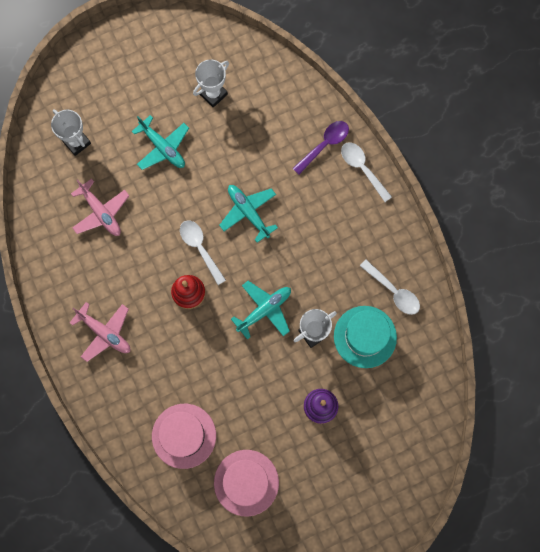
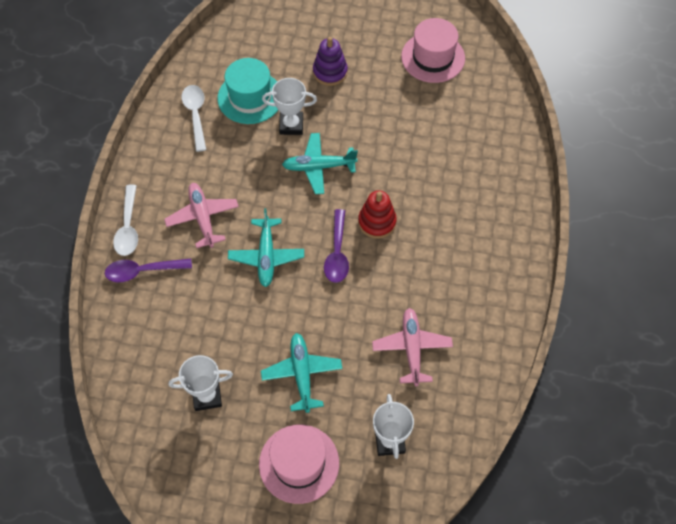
camera: 145 degrees left, 15 degrees down
pink plane [70,302,130,362] -> pink plane moved to [164,183,239,248]
pink hat [152,404,216,469] -> pink hat moved to [259,425,339,504]
white spoon [180,220,226,285] -> purple spoon [324,209,349,283]

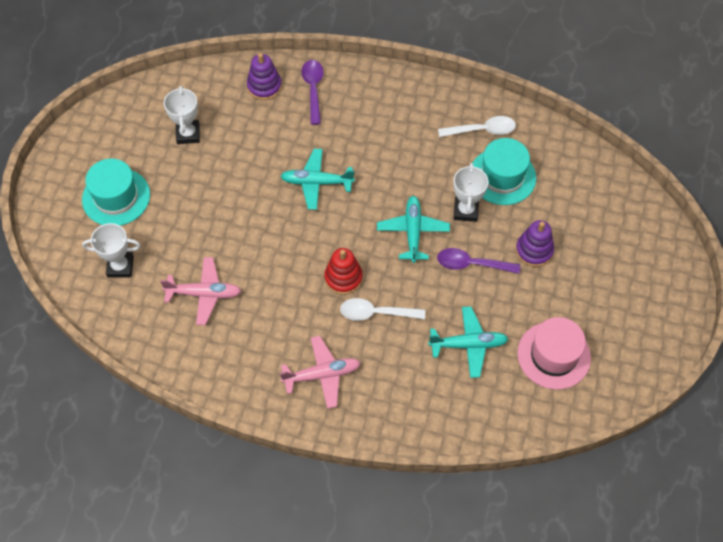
camera: 95 degrees right, 0 degrees up
white spoon [113,184,138,256] -> white spoon moved to [340,298,425,321]
pink plane [164,183,239,248] -> pink plane moved to [280,336,361,409]
pink hat [259,425,339,504] -> turquoise hat [82,159,150,226]
turquoise plane [261,333,343,413] -> turquoise plane moved to [428,306,508,378]
purple spoon [324,209,349,283] -> purple spoon moved to [437,248,520,274]
none -> purple stacking toy [247,53,282,100]

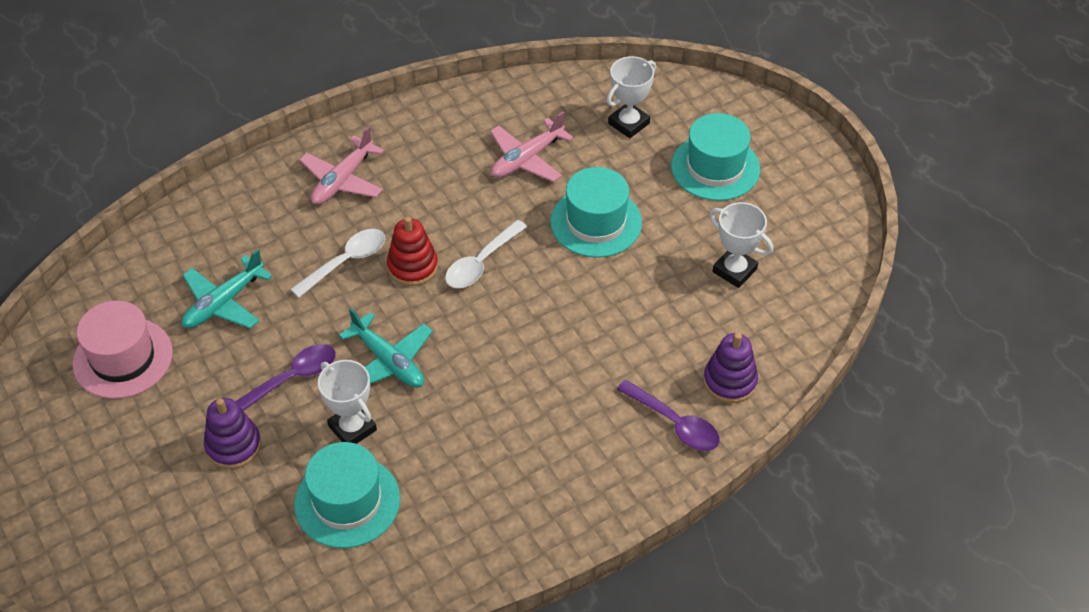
camera: 135 degrees right, 10 degrees down
turquoise plane [281,149,355,210] -> none
white spoon [438,116,516,137] -> white spoon moved to [445,220,527,288]
none -> turquoise hat [550,167,642,258]

